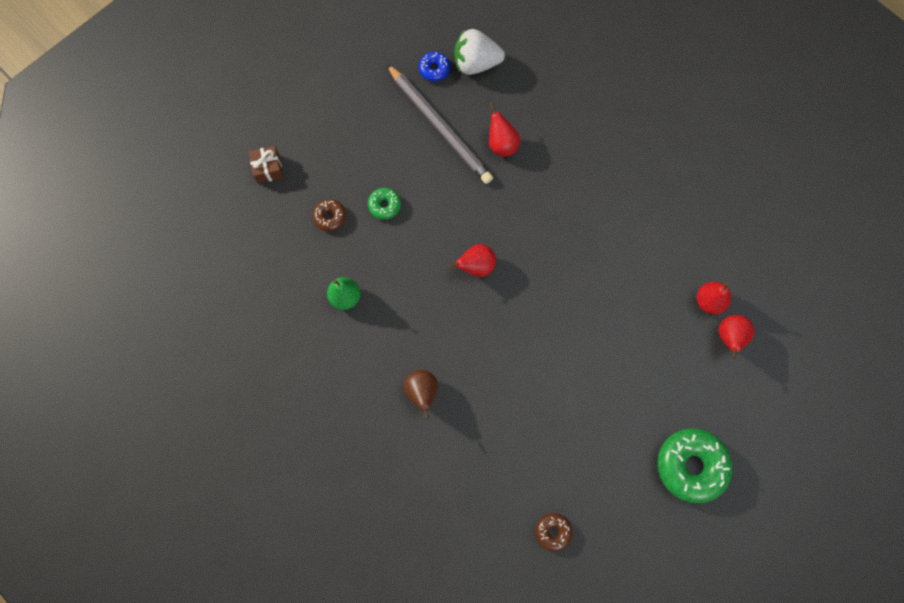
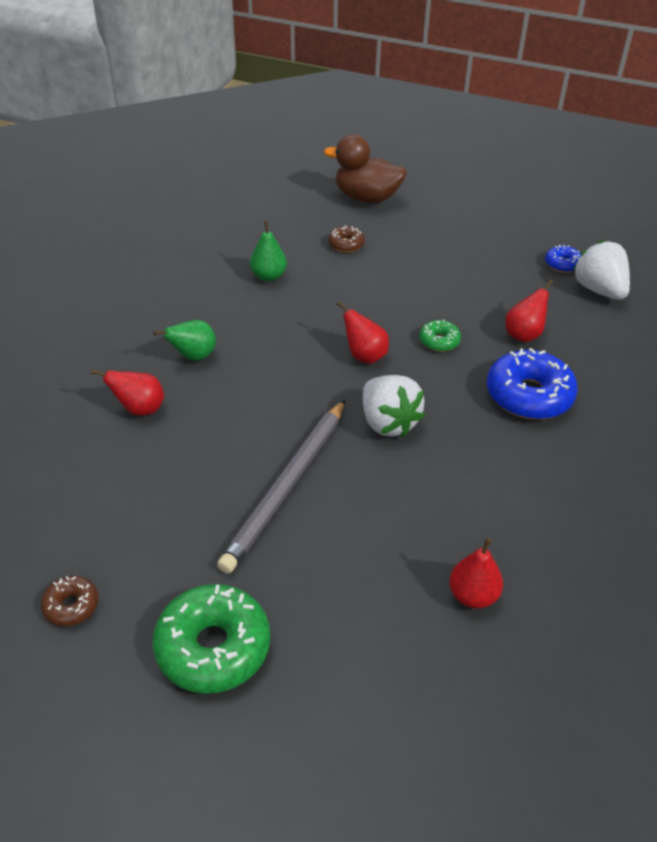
camera: 65 degrees right, 30 degrees down
brown gift [249,146,284,184] -> brown duck [324,135,407,203]
green donut [368,188,401,220] -> green donut moved to [419,319,461,352]
grey pencil [387,64,493,184] -> grey pencil moved to [217,400,345,574]
brown pear [404,370,438,419] -> green pear [154,320,216,361]
brown donut [535,513,572,552] -> brown donut moved to [41,576,98,626]
red pear [719,315,755,359] -> red pear moved to [91,369,164,416]
none -> white strawberry [363,375,425,437]
none -> blue donut [487,348,578,420]

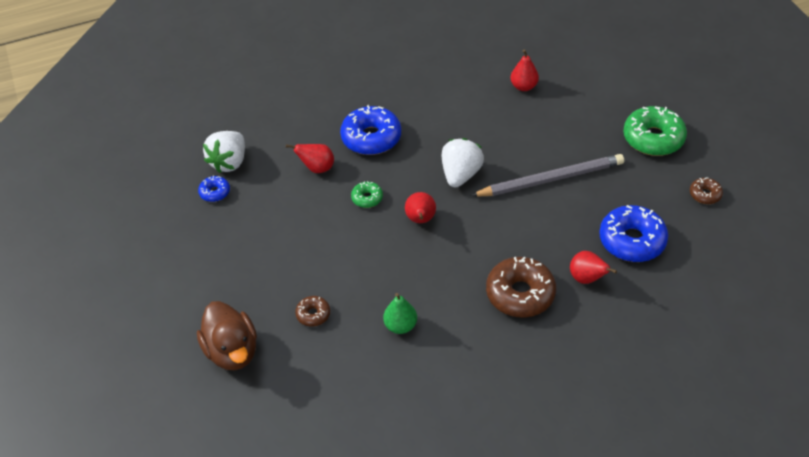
camera: 130 degrees left, 5 degrees up
green pear [154,320,216,361] -> brown donut [486,257,556,318]
none -> blue donut [599,205,668,262]

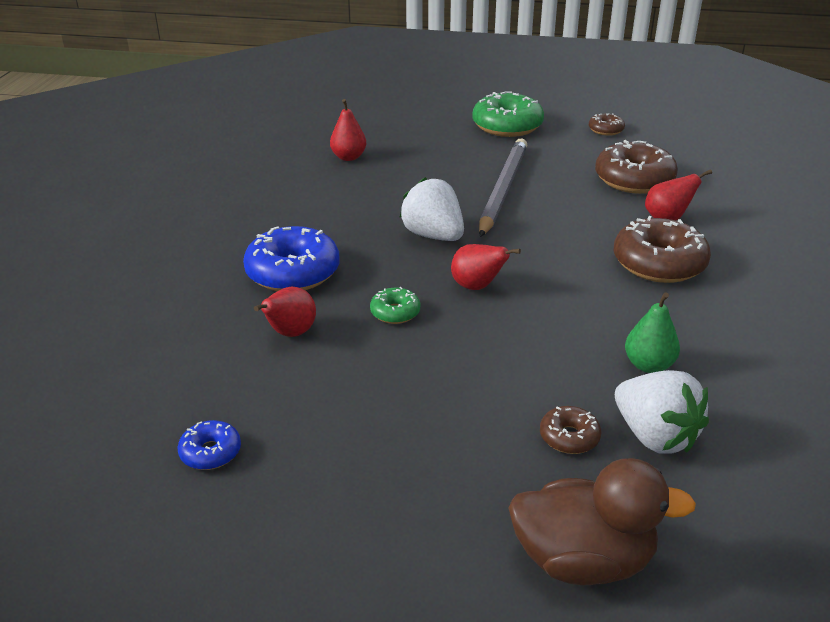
camera: 60 degrees left, 15 degrees down
white strawberry [203,131,245,173] -> white strawberry moved to [615,370,709,454]
blue donut [599,205,668,262] -> brown donut [595,140,678,194]

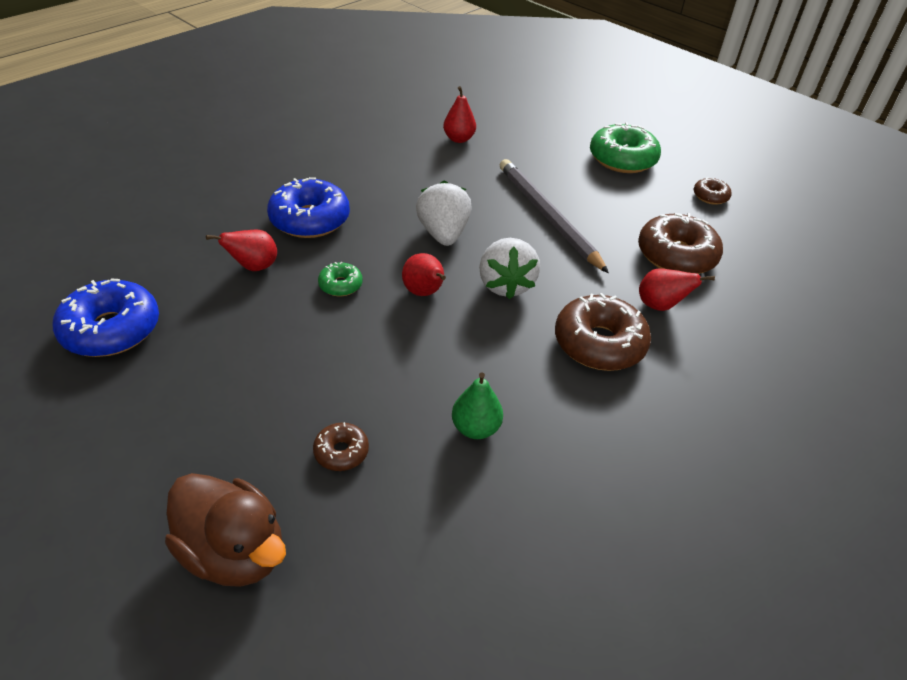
camera: 30 degrees right, 10 degrees up
blue donut [177,420,241,470] -> blue donut [53,279,159,357], size x2.01
grey pencil [479,138,527,237] -> grey pencil turned 75 degrees counterclockwise [500,159,609,273]
white strawberry [615,370,709,454] -> white strawberry moved to [479,238,540,299]

